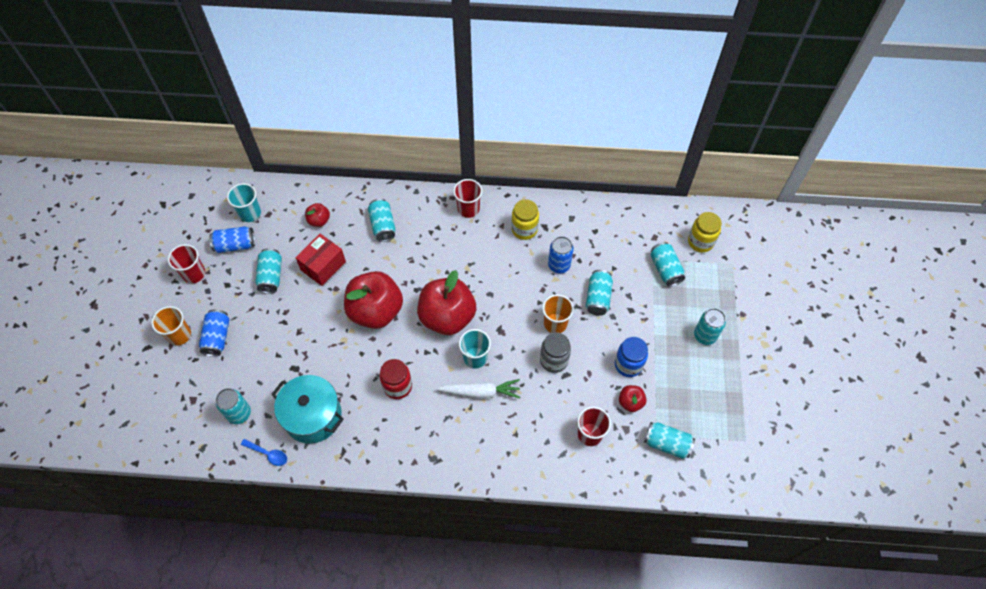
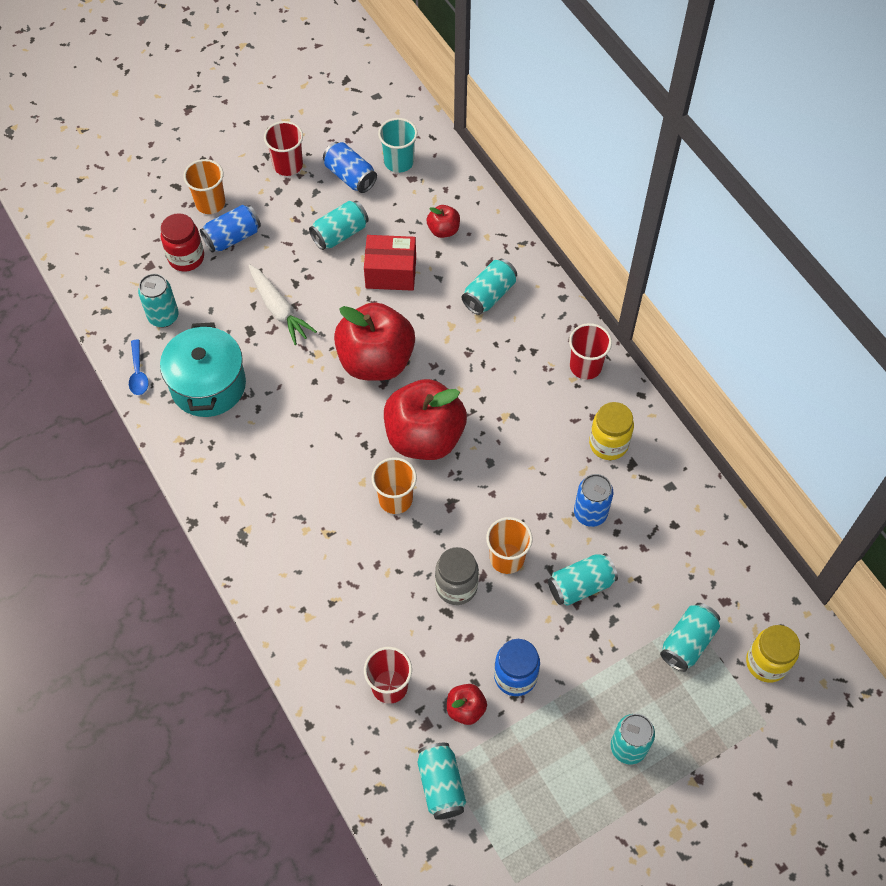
camera: 55 degrees right, 0 degrees up
red jar [380,359,412,399] -> red jar moved to [161,213,204,271]
white carrot [436,379,520,398] -> white carrot moved to [248,265,317,345]
turquoise cup [459,329,491,369] -> orange cup [371,457,417,514]

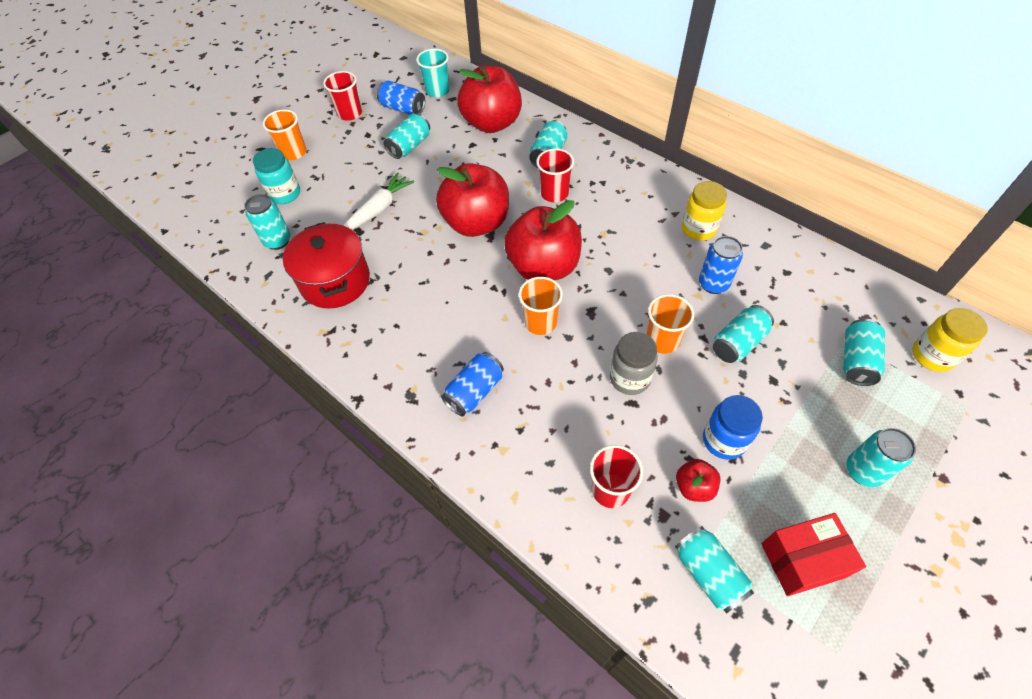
camera: 15 degrees left, 5 degrees down
blue spoon [129,340,149,395] -> none
turquoise pot [160,322,246,417] -> red pot [283,222,370,309]
red jar [161,213,204,271] -> turquoise jar [253,148,300,204]
blue can [200,205,261,253] -> blue can moved to [441,352,504,416]
white carrot [248,265,317,345] -> white carrot turned 90 degrees counterclockwise [343,172,414,230]
red box [364,235,416,291] -> red box moved to [761,513,866,596]
red apple [426,205,460,238] -> red apple [457,66,522,133], size x2.24
red cup [569,323,612,379] -> red cup moved to [536,149,574,202]

